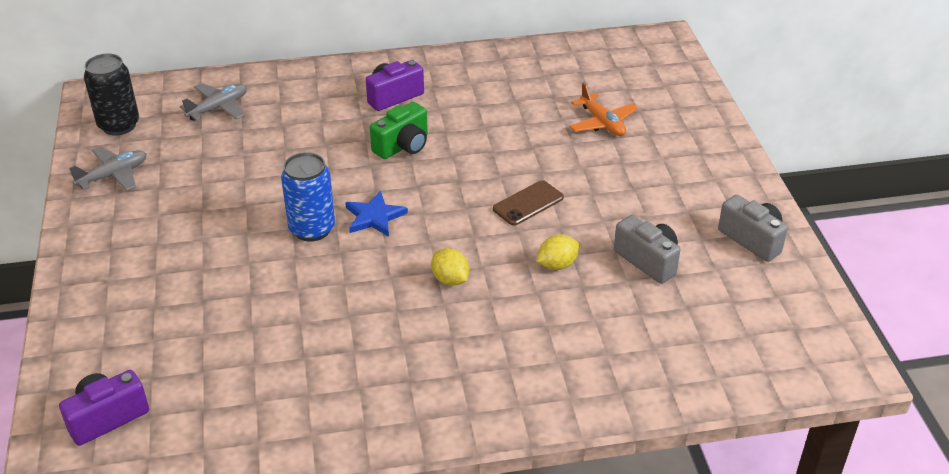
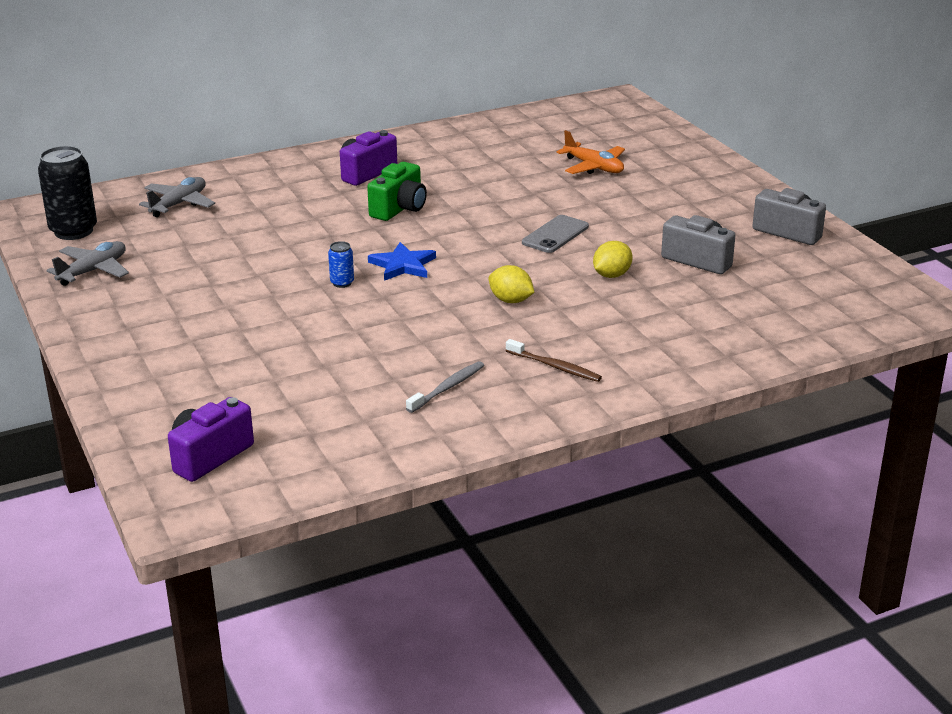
camera: 15 degrees left, 10 degrees down
blue can [281,152,335,241] -> blue can [328,241,354,288], size x0.47
brown phone [493,180,564,226] -> grey phone [522,215,589,253]
none -> grey toothbrush [406,361,484,413]
none -> brown toothbrush [506,339,602,382]

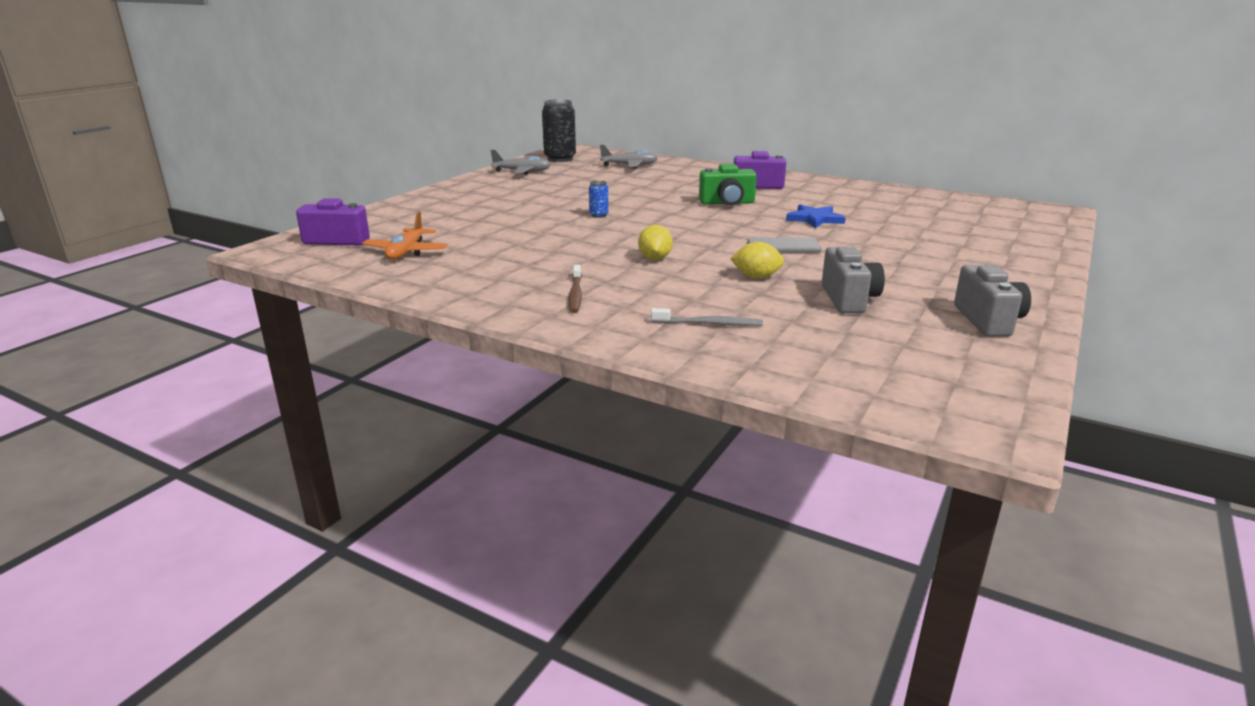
camera: 55 degrees right, 5 degrees down
blue star [368,242,436,281] -> blue star moved to [786,204,846,228]
grey toothbrush [406,361,484,413] -> grey toothbrush moved to [651,308,763,326]
orange plane [556,130,625,174] -> orange plane moved to [362,212,448,260]

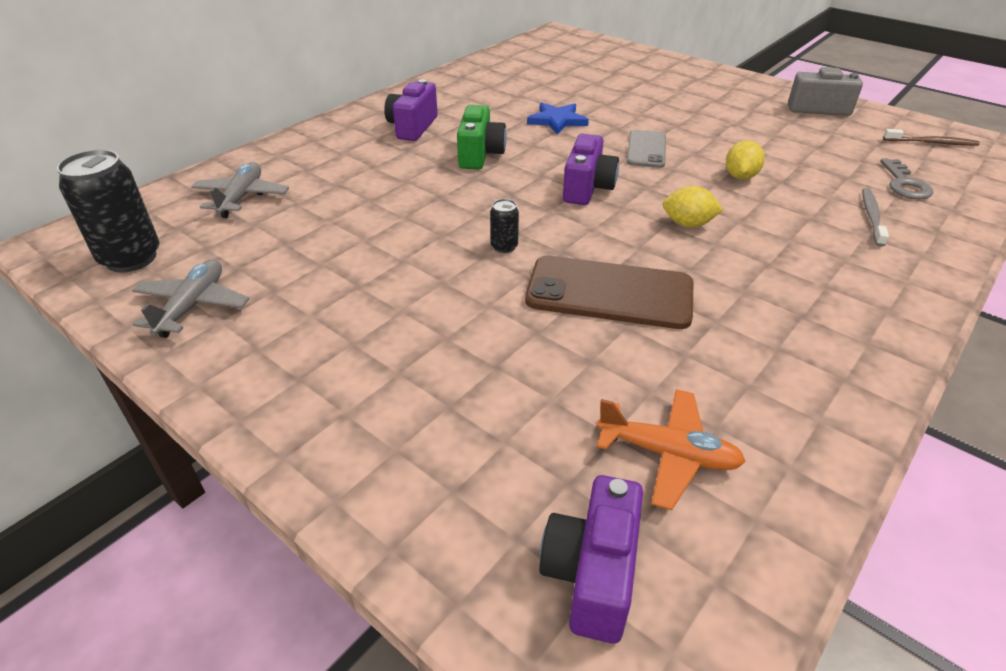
camera: 80 degrees left, 15 degrees up
brown toothbrush [569,265,582,313] -> brown toothbrush moved to [883,129,980,146]
blue can [589,180,608,218] -> black can [490,199,519,253]
grey camera [822,247,885,313] -> none
none -> brown phone [525,256,693,329]
none -> purple camera [563,134,619,205]
none -> grey key [880,159,933,199]

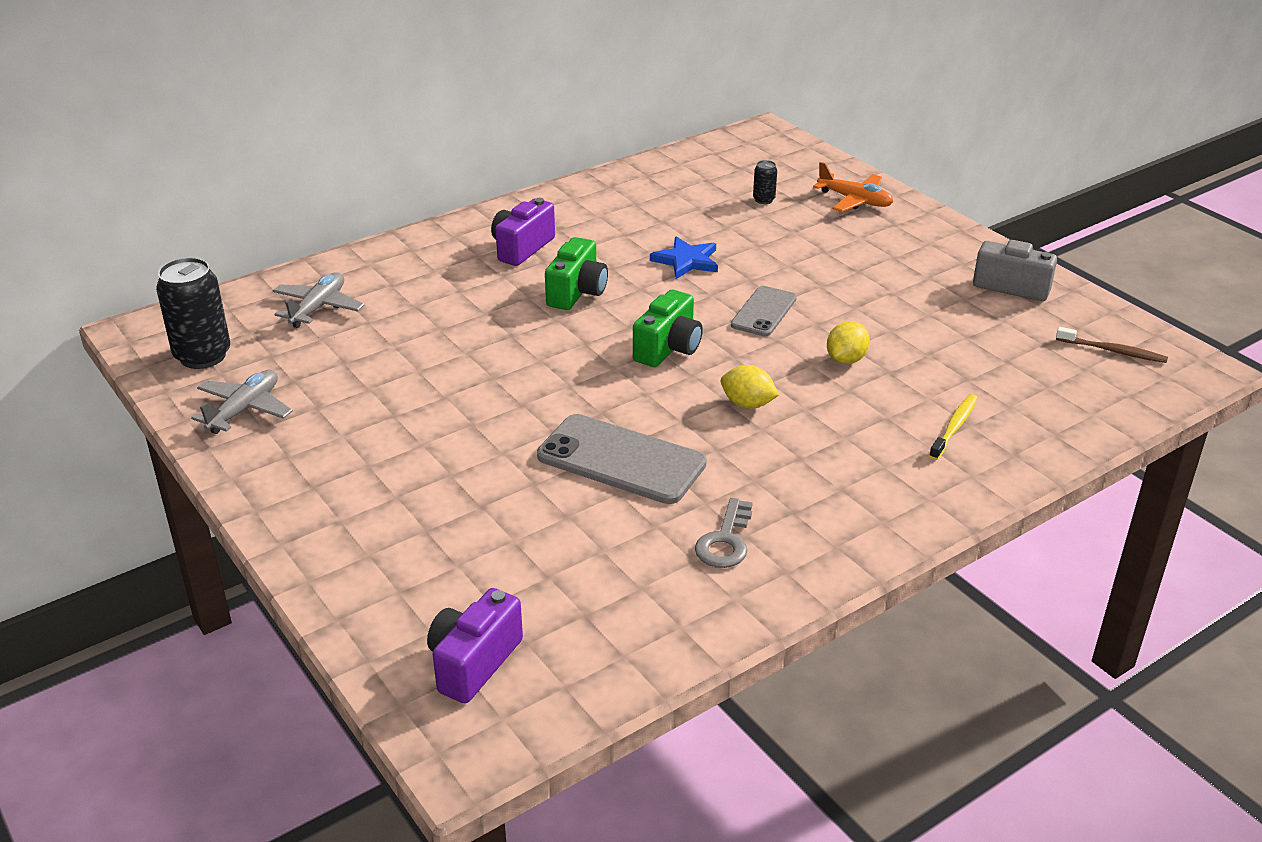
camera: 15 degrees right, 5 degrees down
black can [490,199,519,253] -> black can moved to [753,160,777,204]
brown phone [525,256,693,329] -> grey phone [537,414,707,504]
purple camera [563,134,619,205] -> green camera [633,290,703,367]
orange plane [597,389,746,510] -> orange plane moved to [813,162,893,212]
grey toothbrush [862,188,889,247] -> yellow toothbrush [929,394,977,460]
grey key [880,159,933,199] -> grey key moved to [695,498,753,568]

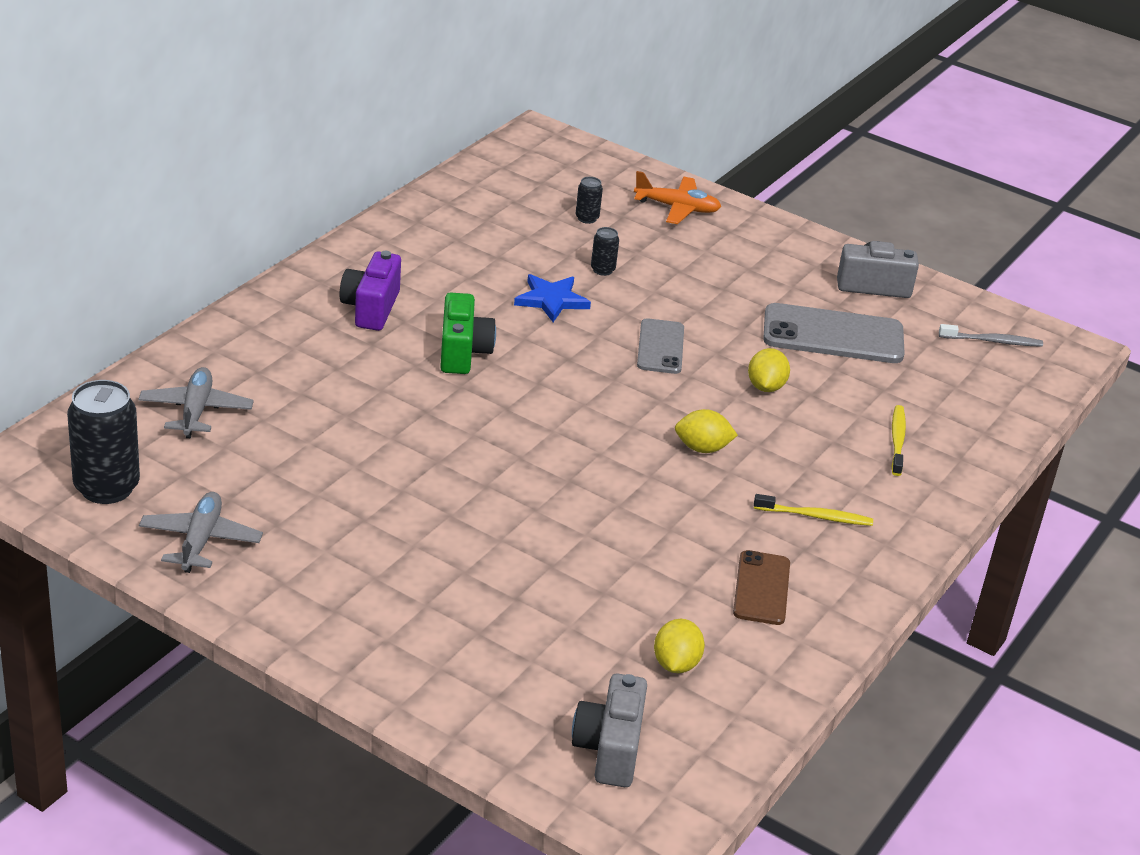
camera: 25 degrees left, 0 degrees up
purple camera [427,588,523,704] -> grey camera [572,674,647,787]
grey phone [537,414,707,504] -> grey phone moved to [763,303,905,363]
green camera [633,290,703,367] -> none
grey key [695,498,753,568] -> brown phone [733,550,790,625]
brown toothbrush [1056,327,1168,363] -> grey toothbrush [939,324,1043,347]
none -> black can [591,227,619,276]
none -> yellow lemon [654,619,705,673]
none -> yellow toothbrush [754,494,873,526]

